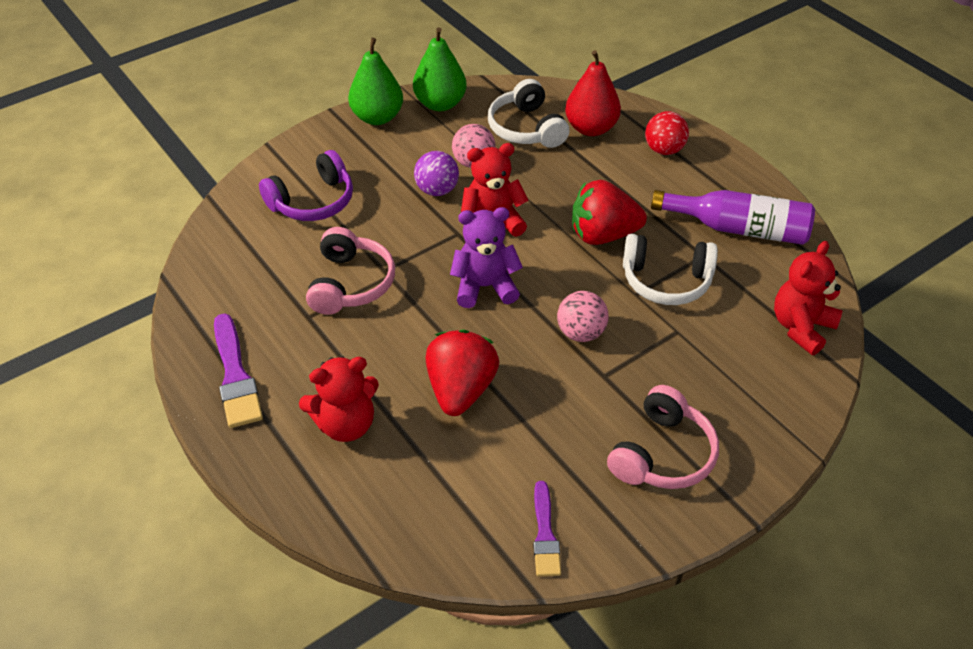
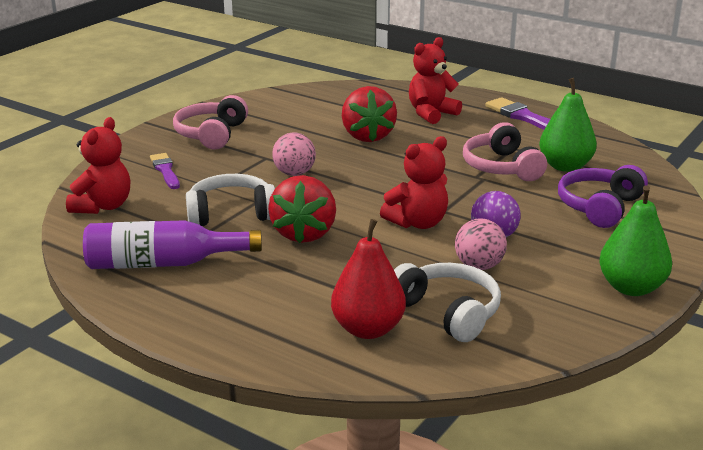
camera: 160 degrees right, 20 degrees down
green pear [413,27,467,111] -> green pear moved to [539,78,597,172]
purple teddy bear [450,207,523,308] -> none
purple brush [533,481,561,576] -> purple brush moved to [150,153,180,189]
red strawberry [572,180,647,245] -> red strawberry turned 120 degrees clockwise [268,175,336,243]
red ball [645,111,689,155] -> none

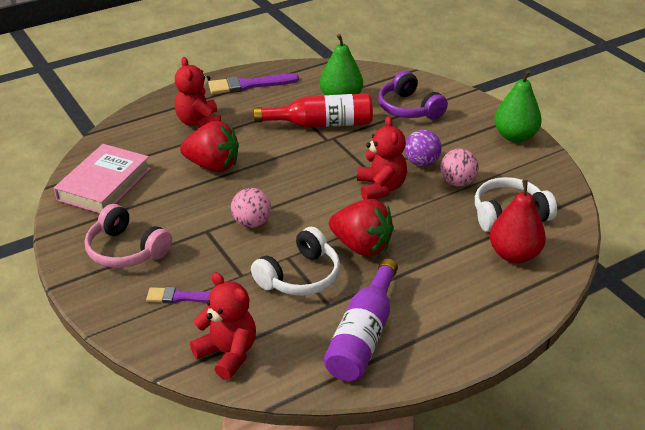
camera: 65 degrees left, 10 degrees up
white headphones [186,174,275,226] -> white headphones turned 150 degrees counterclockwise [251,227,340,296]
pink headphones [463,122,547,181] -> red bottle [254,93,373,128]
none -> pink book [54,144,151,214]

